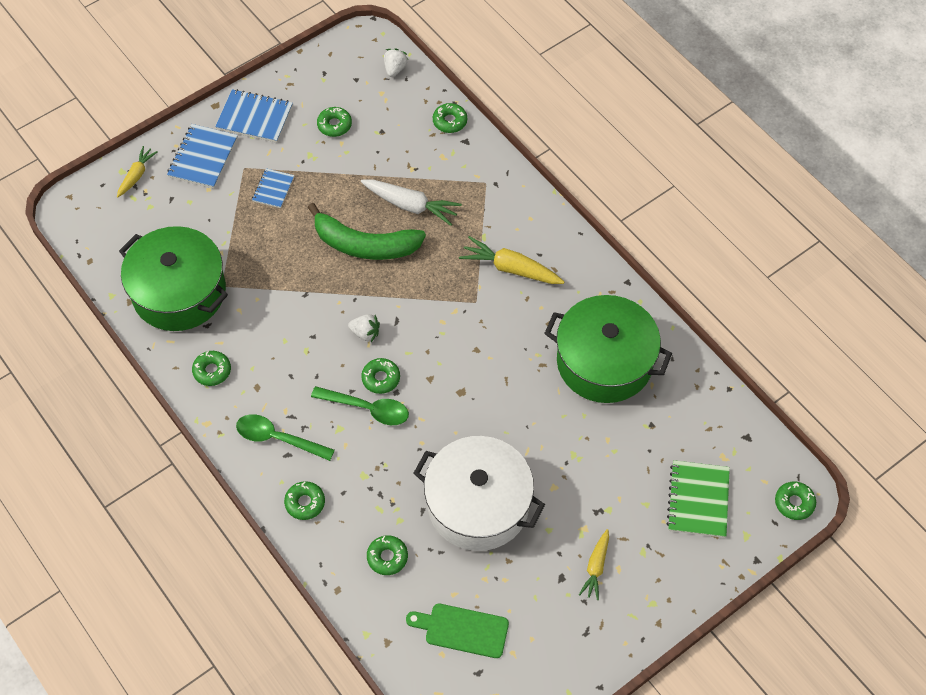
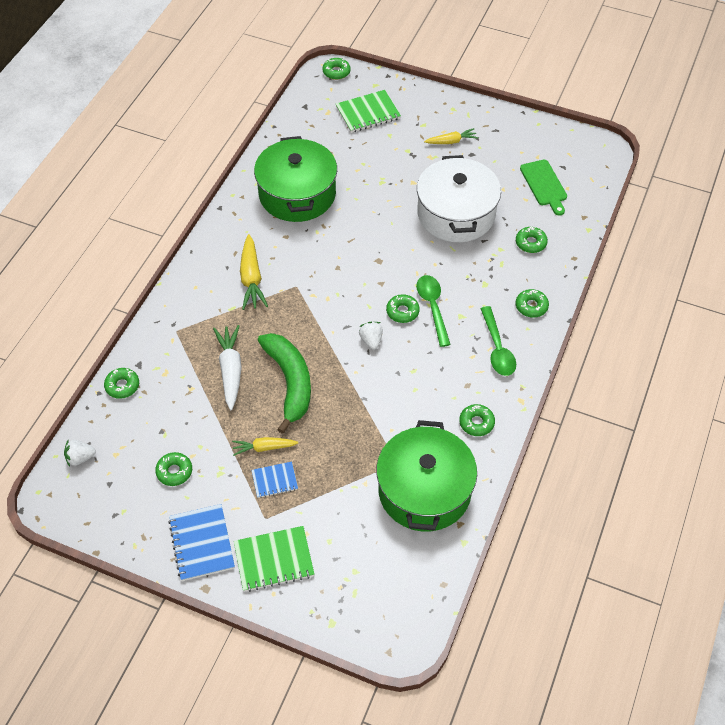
camera: 120 degrees left, 5 degrees down
yellow carrot [117,146,158,197] -> yellow carrot moved to [232,437,298,456]
blue notebook [167,124,238,188] -> green notebook [234,526,314,592]

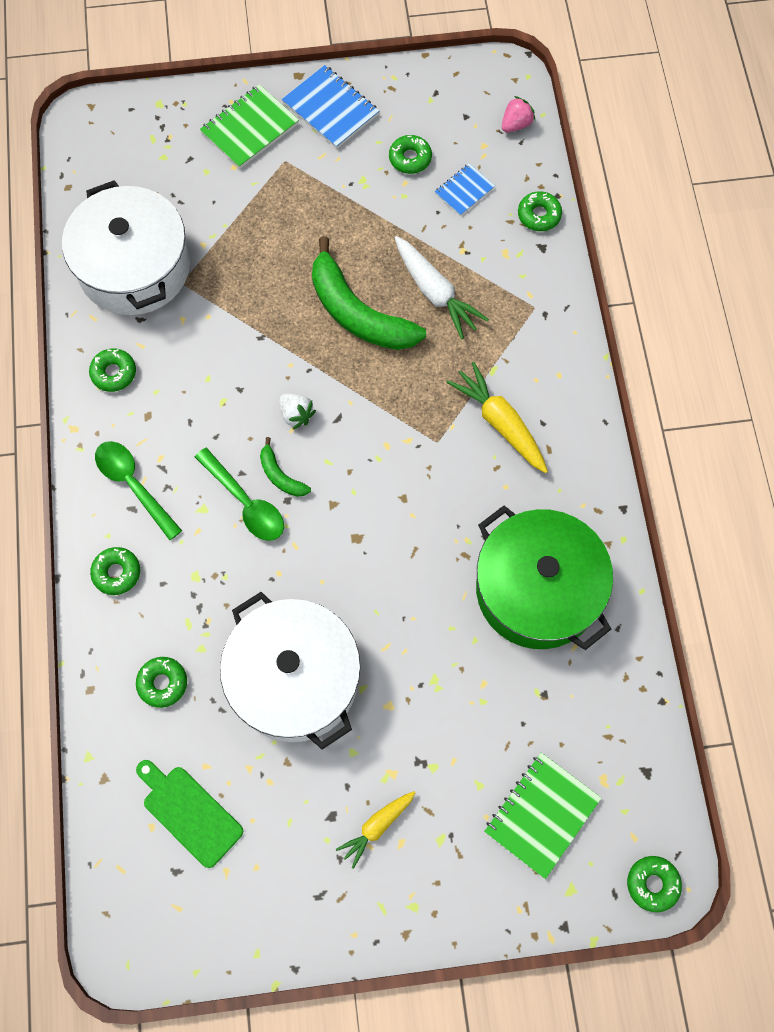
camera: 150 degrees right, 15 degrees up
white strawberry [64,440,96,467] -> pink strawberry [502,96,535,133]
yellow carrot [232,437,298,456] -> none
blue notebook [252,462,298,498] -> blue notebook moved to [435,163,495,216]
green pot [376,420,477,531] -> white pot [62,180,190,315]
green donut [386,294,420,323] -> green banana [260,437,311,497]

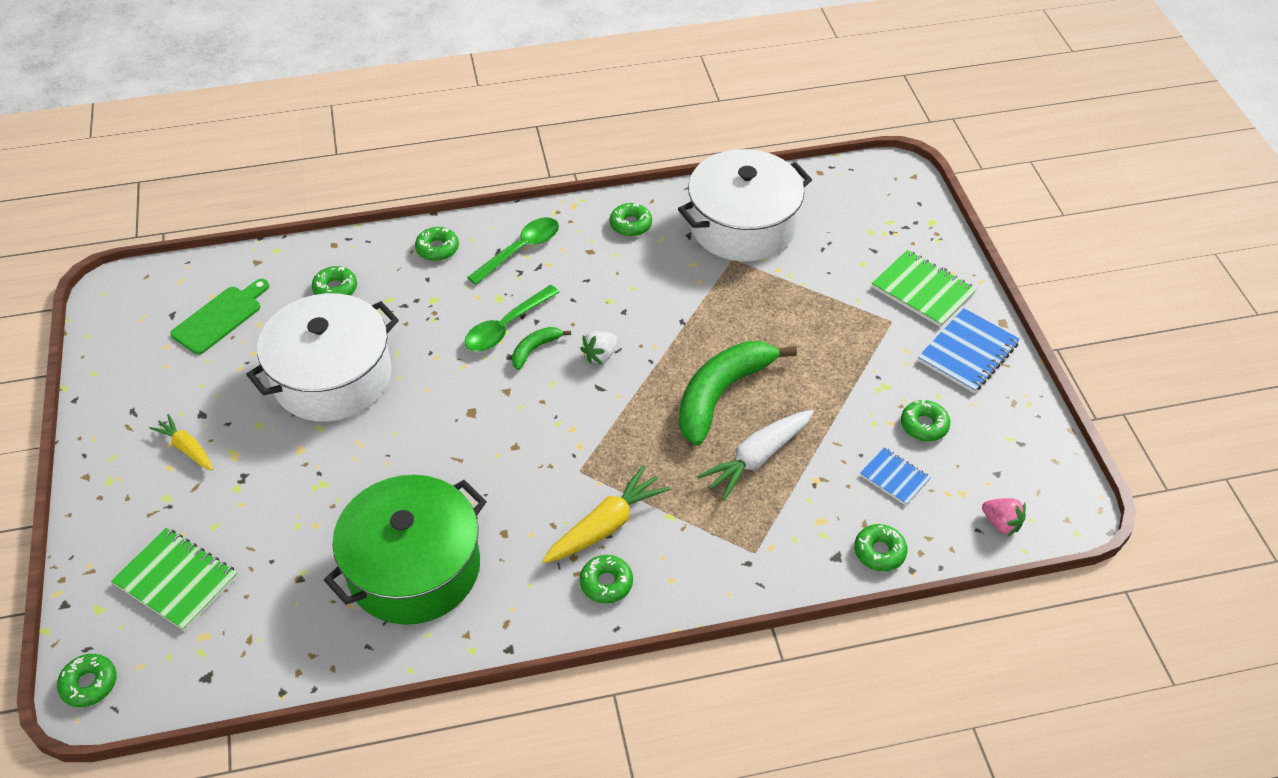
camera: 85 degrees right, 20 degrees down
none -> green donut [580,555,633,604]

